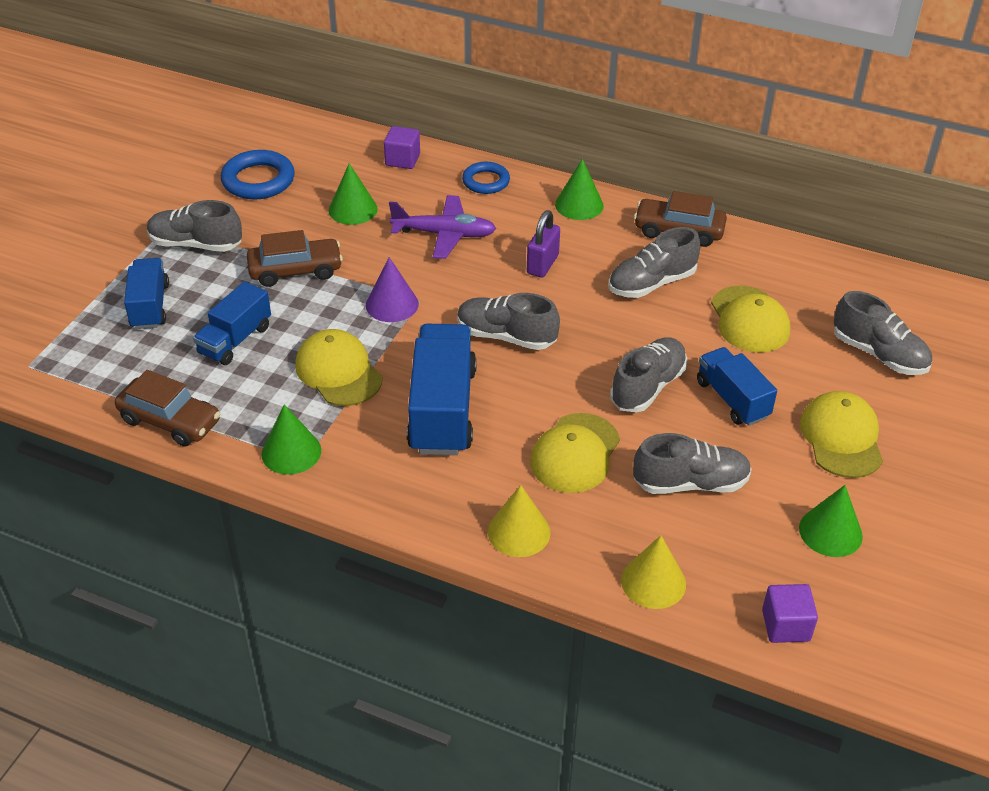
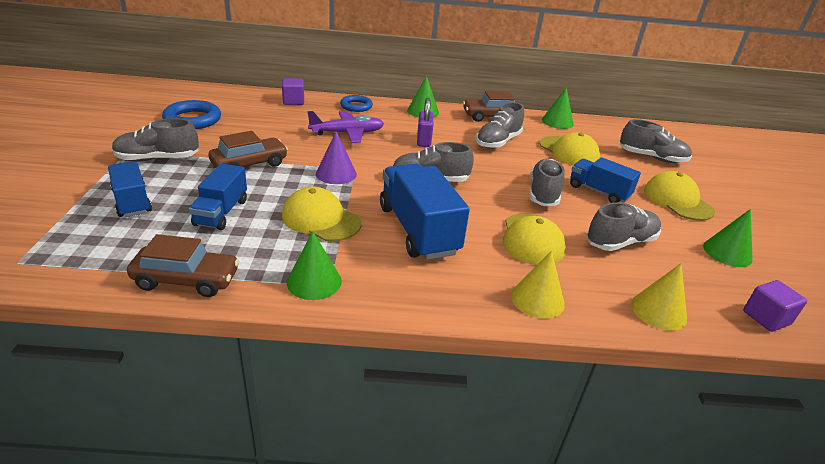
camera: 25 degrees left, 10 degrees down
green cone [329,163,378,225] -> green cone moved to [542,87,574,129]

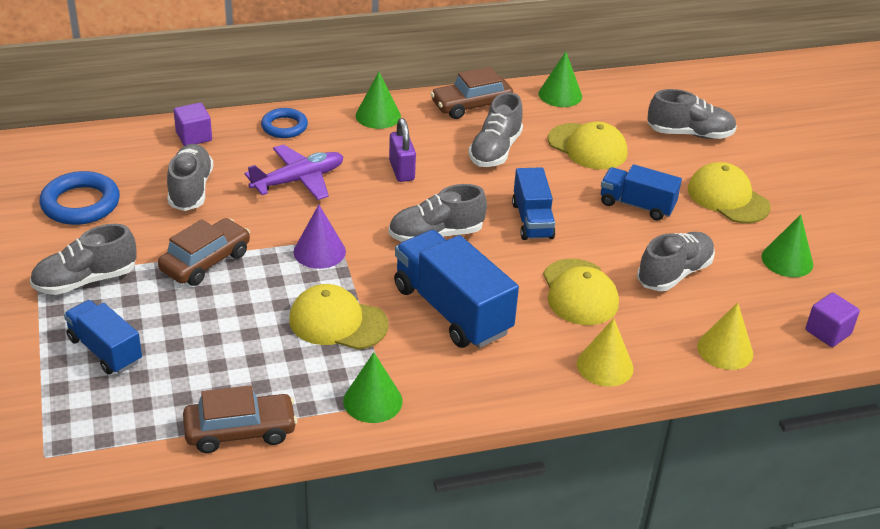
camera: 15 degrees left, 5 degrees up
blue truck [189,163,247,230] -> blue truck moved to [512,167,556,240]
grey shoe [529,158,565,206] -> grey shoe moved to [167,144,213,211]

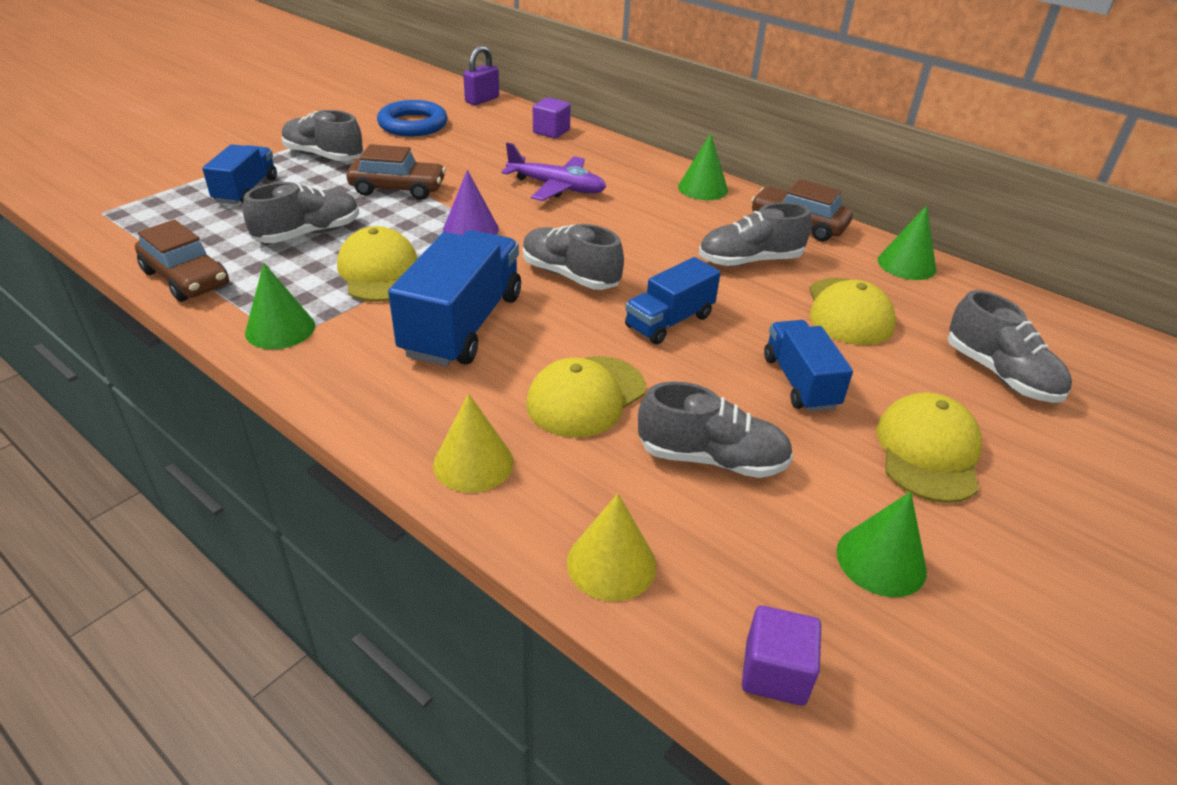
camera: 55 degrees right, 0 degrees up
grey shoe [167,144,213,211] -> grey shoe moved to [243,182,359,243]
blue ring [261,108,308,138] -> none
purple padlock [389,118,416,182] -> purple padlock moved to [463,46,499,105]

